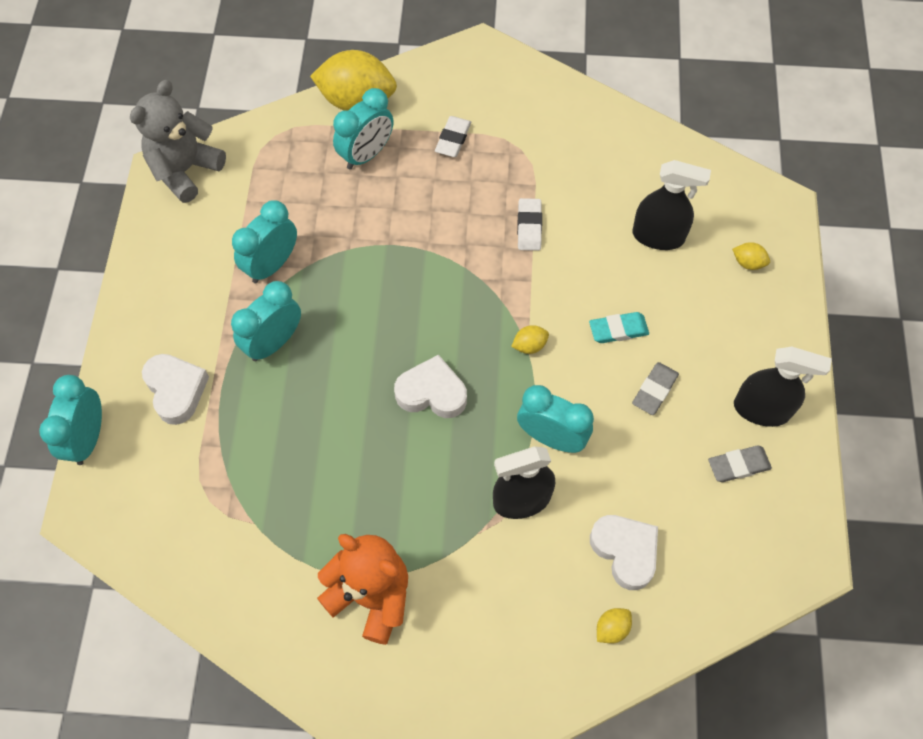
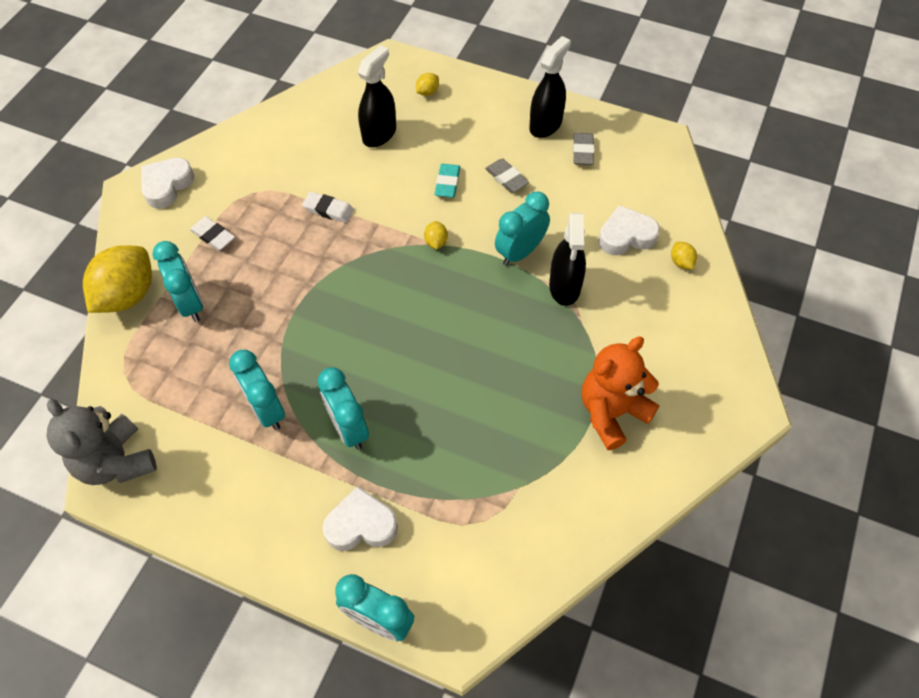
camera: 70 degrees left, 5 degrees down
white heart [394,354,467,418] -> white heart moved to [142,158,194,209]

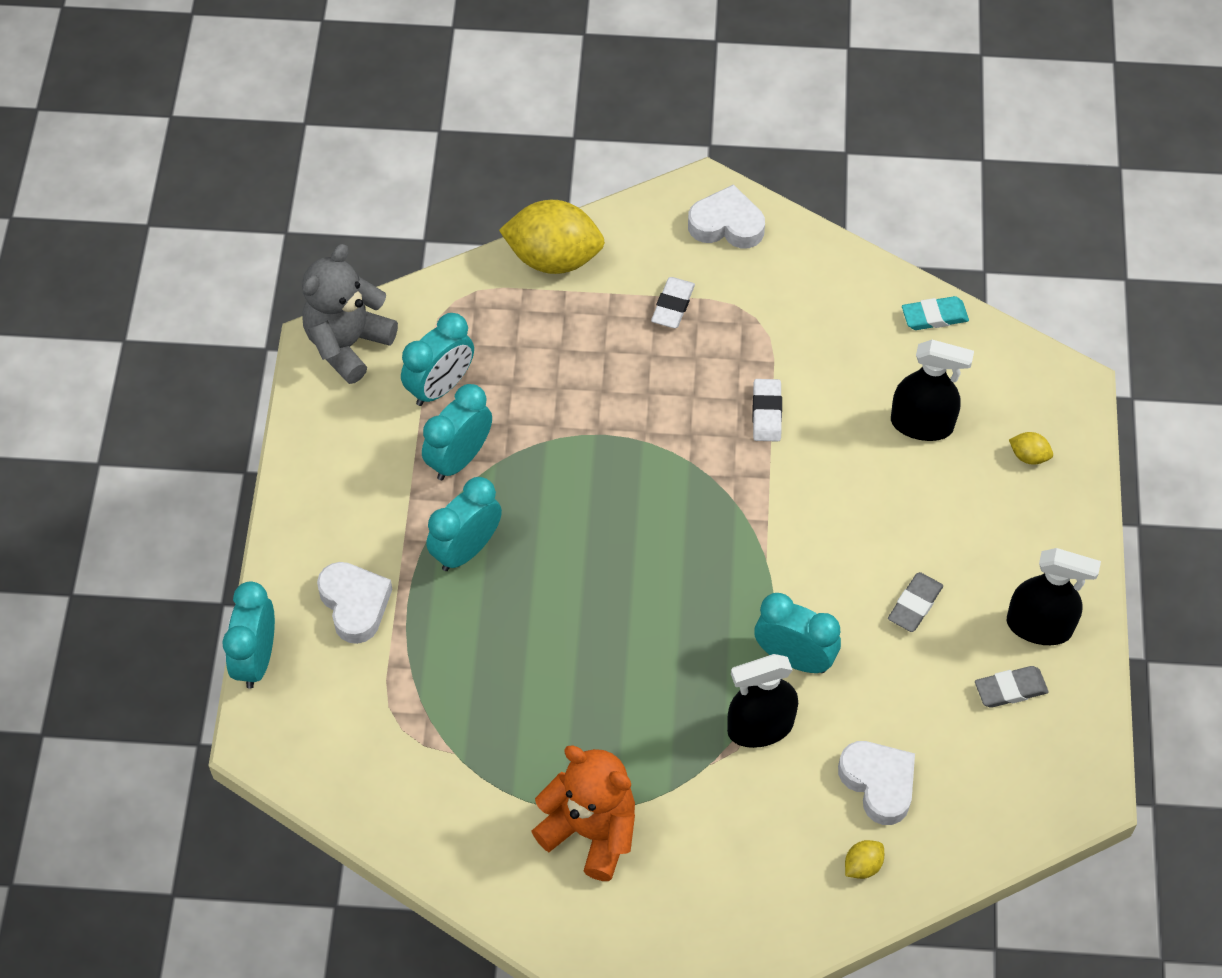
camera: 70 degrees right, 0 degrees up
turquoise clock [153,241,203,322] -> turquoise clock moved to [401,313,474,406]
yellow lemon [424,221,448,249] -> none
turquoise eraser [435,164,460,198] -> turquoise eraser moved to [902,296,969,330]

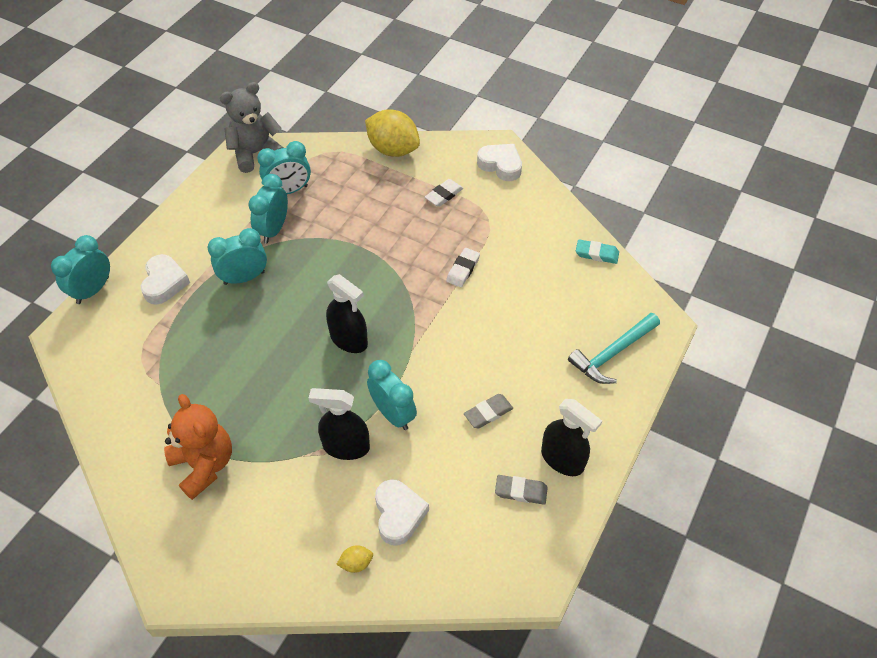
camera: 25 degrees right, 5 degrees down
turquoise clock [422,384,492,480] -> turquoise clock turned 45 degrees counterclockwise [248,174,288,244]
black spray bottle [891,340,974,441] -> black spray bottle moved to [326,274,368,353]
yellow lemon [1009,432,1053,465] -> turquoise hammer [568,313,660,384]

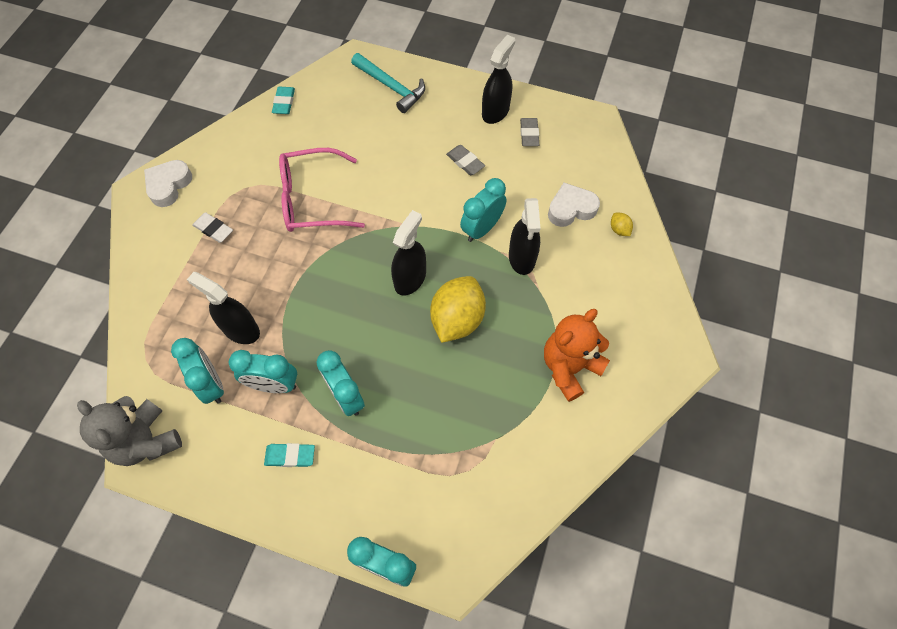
camera: 100 degrees left, 10 degrees up
white heart [141,254,190,305] -> none
yellow lemon [365,109,420,157] -> yellow lemon moved to [430,276,486,343]
white eraser [446,248,480,287] -> pink glasses [279,148,365,232]
none -> black spray bottle [187,272,260,344]
none -> turquoise eraser [264,443,315,467]

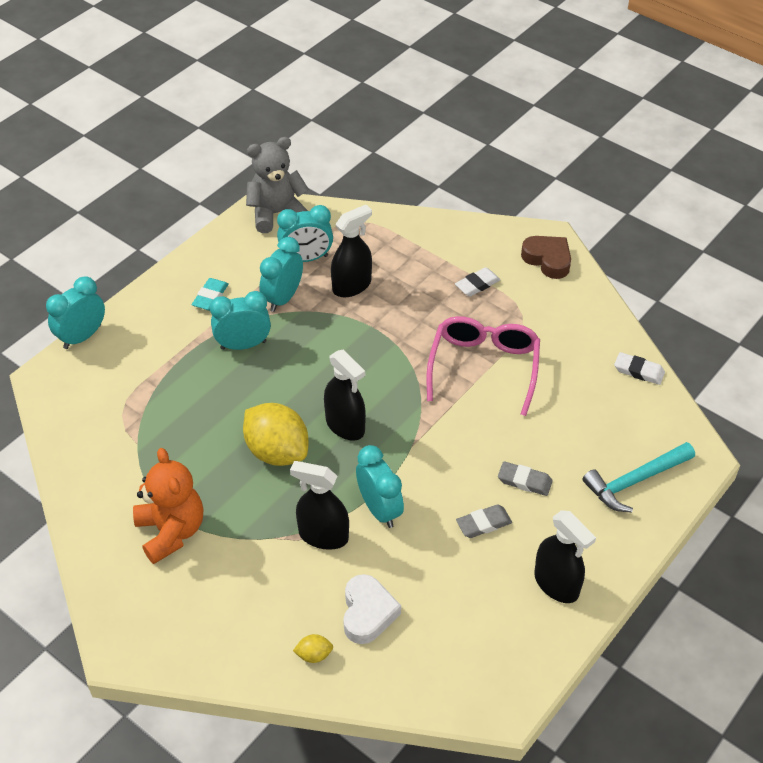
camera: 110 degrees right, 15 degrees down
white heart [144,160,192,207] -> brown heart [521,236,571,279]
turquoise eraser [272,87,295,114] -> white eraser [614,352,665,385]
grey eraser [520,118,539,146] -> grey eraser moved to [498,461,553,496]

